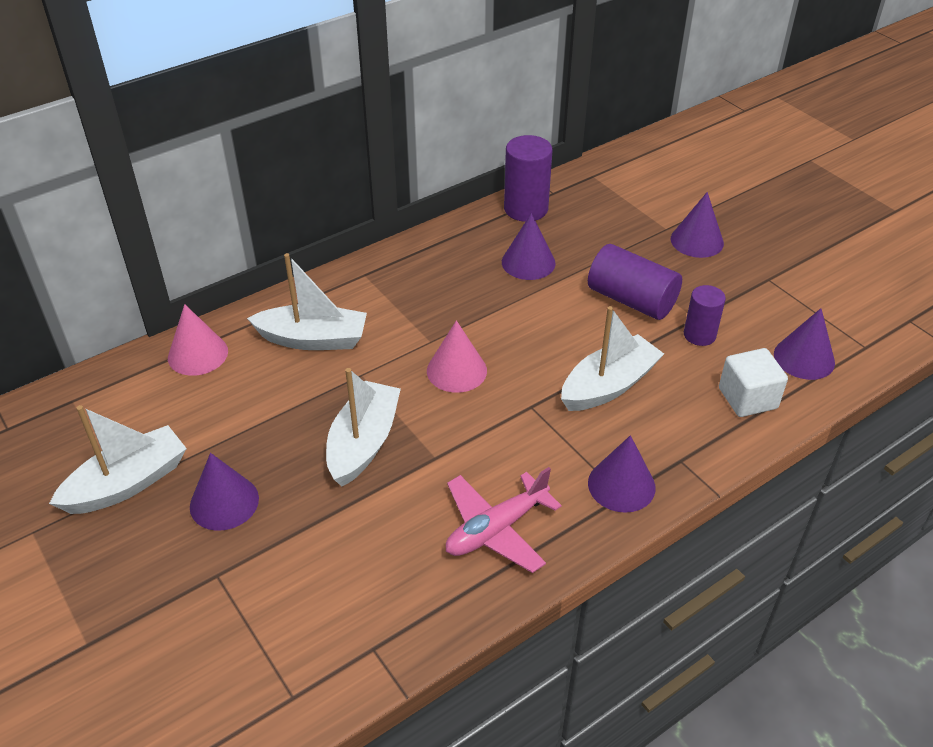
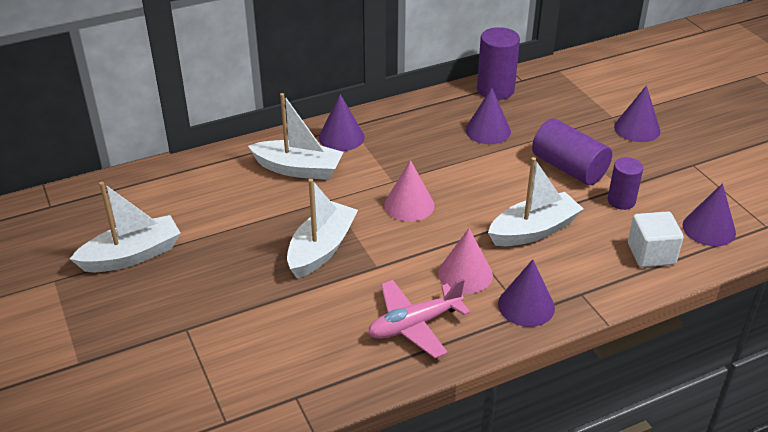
camera: 10 degrees right, 5 degrees down
pink cone [168,304,228,376] -> pink cone moved to [438,228,493,294]
purple cone [190,453,259,531] -> purple cone moved to [319,94,365,151]

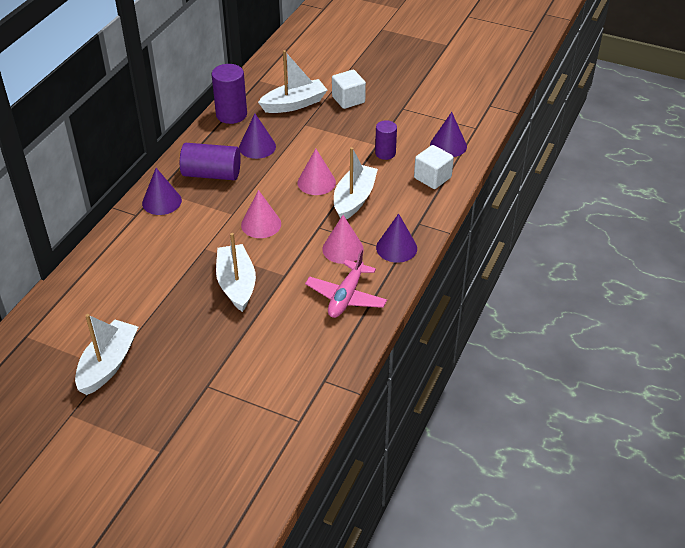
camera: 40 degrees left, 5 degrees up
white boat [248,93,344,180] -> white boat moved to [258,50,327,113]
purple cylinder [532,119,612,185] -> purple cylinder moved to [180,143,241,180]
purple cone [614,85,660,142] -> white cube [332,70,366,109]
none -> pink cone [297,149,336,195]

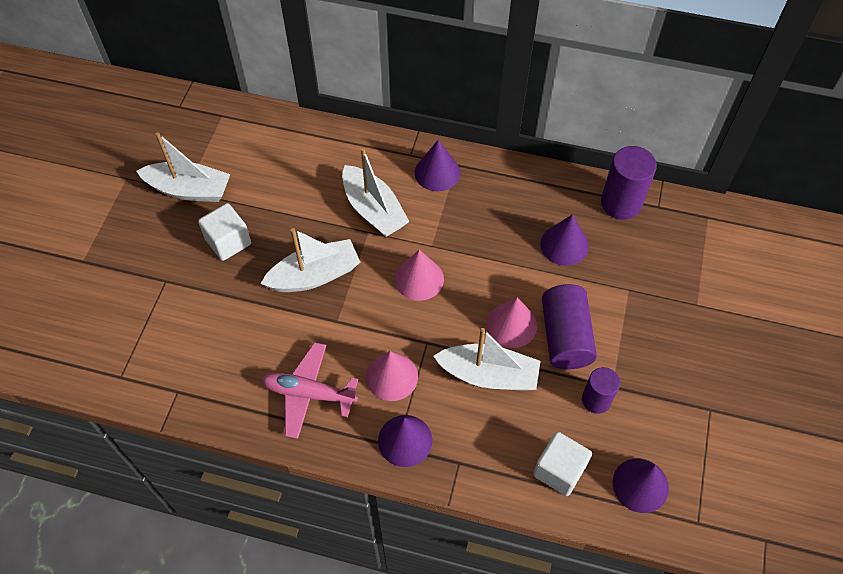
camera: 80 degrees right, 15 degrees up
purple cylinder [180,143,241,180] -> purple cylinder moved to [542,284,597,369]
white boat [258,50,327,113] -> white boat moved to [342,148,410,237]
white cube [332,70,366,109] -> white cube moved to [198,203,251,261]

